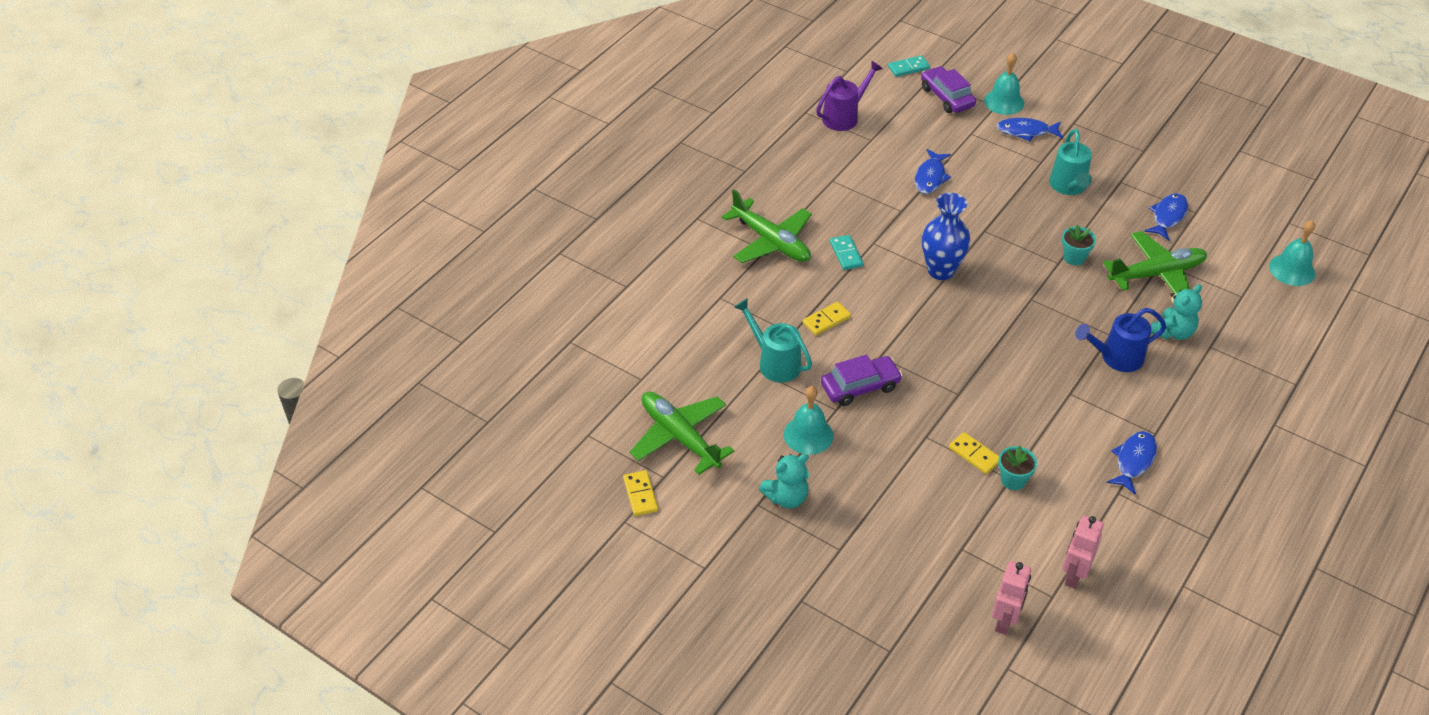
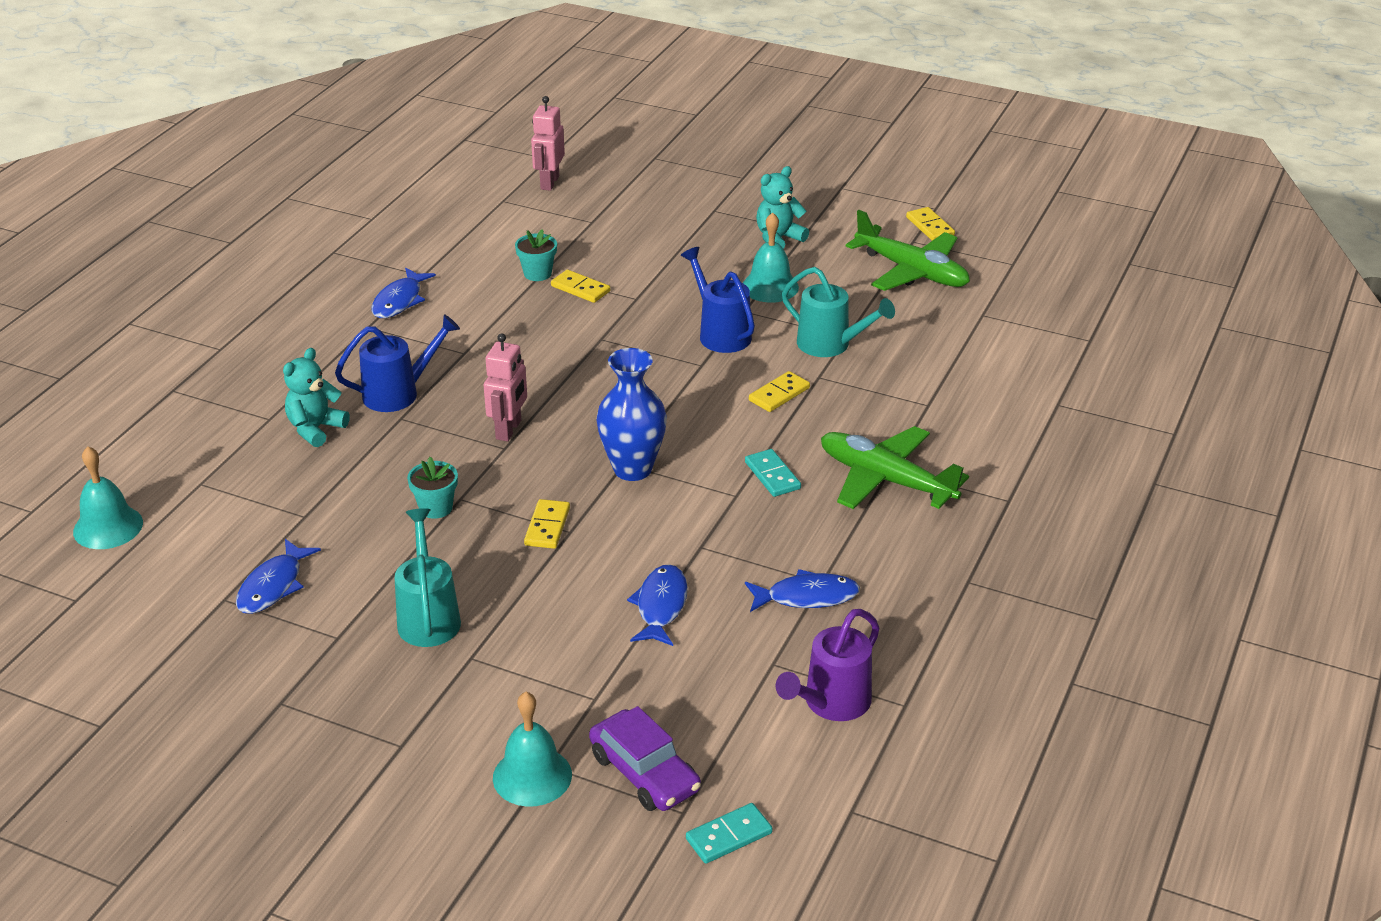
camera: 170 degrees right, 10 degrees down
purple car [821,355,902,406] -> blue watering can [681,247,755,353]
blue fish [997,118,1063,142] -> blue fish moved to [745,569,860,612]
pink robot [1062,516,1104,589] -> pink robot moved to [484,333,527,441]
green plane [1103,231,1207,294] -> none
none -> yellow domino [524,499,570,549]

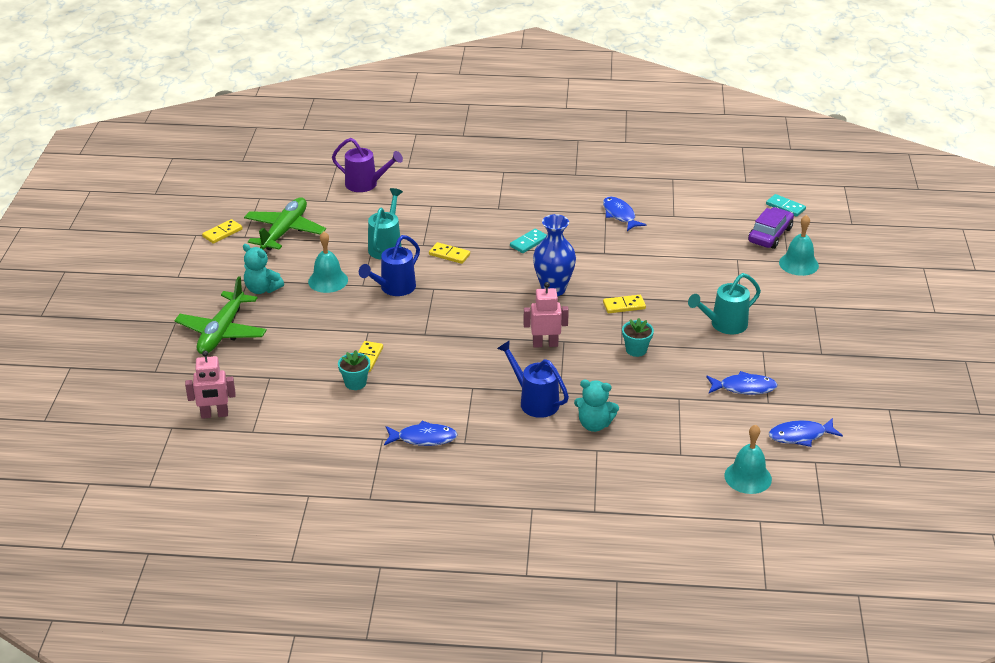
camera: 110 degrees left, 0 degrees up
blue fish [627,564,688,646] -> blue fish moved to [769,418,843,447]
purple watering can [775,609,879,721] -> purple watering can moved to [332,138,403,192]
green plane [821,426,969,509] -> green plane moved to [174,276,267,354]

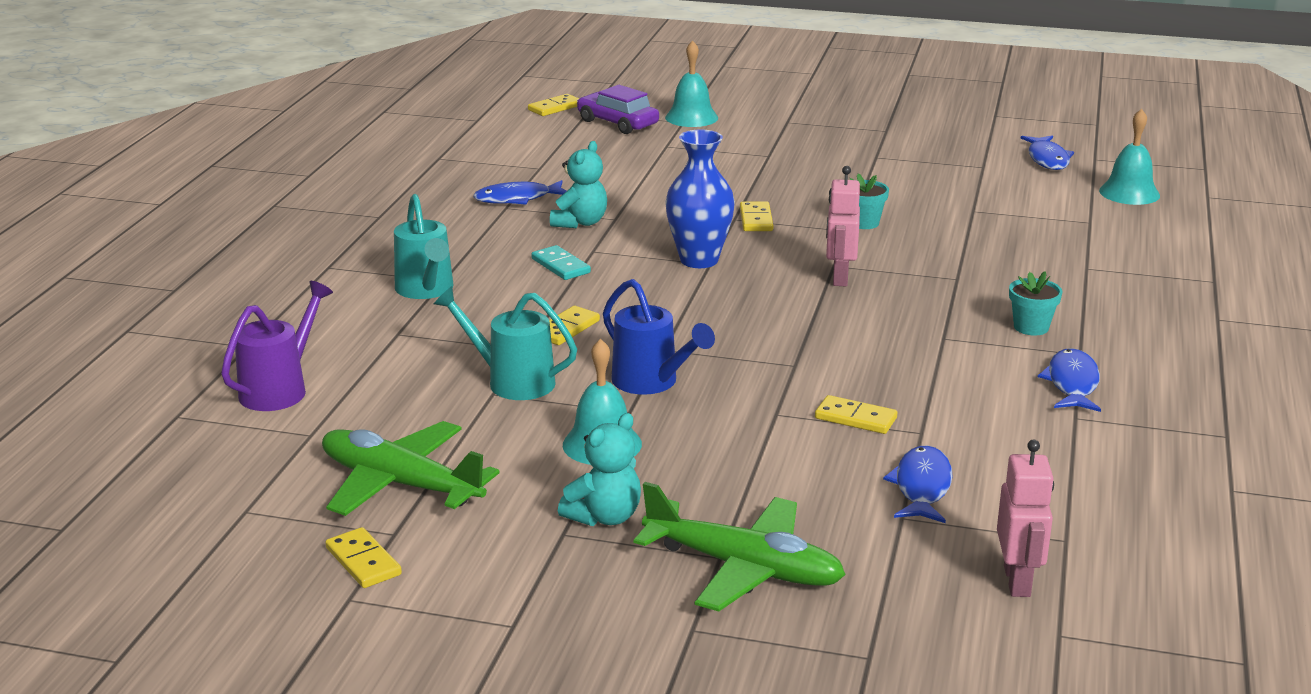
camera: 80 degrees left, 10 degrees down
turquoise flower pot [338,350,370,390] -> turquoise flower pot moved to [1009,271,1063,336]
blue watering can [497,340,569,418] -> none
turquoise teddy bear [574,380,619,432] -> turquoise teddy bear moved to [550,141,607,228]
turquoise watering can [688,273,761,334] -> turquoise watering can moved to [394,194,454,299]
blue fish [706,371,778,395] -> blue fish moved to [883,445,953,523]
turquoise domino [766,194,806,217] -> yellow domino [528,94,579,116]

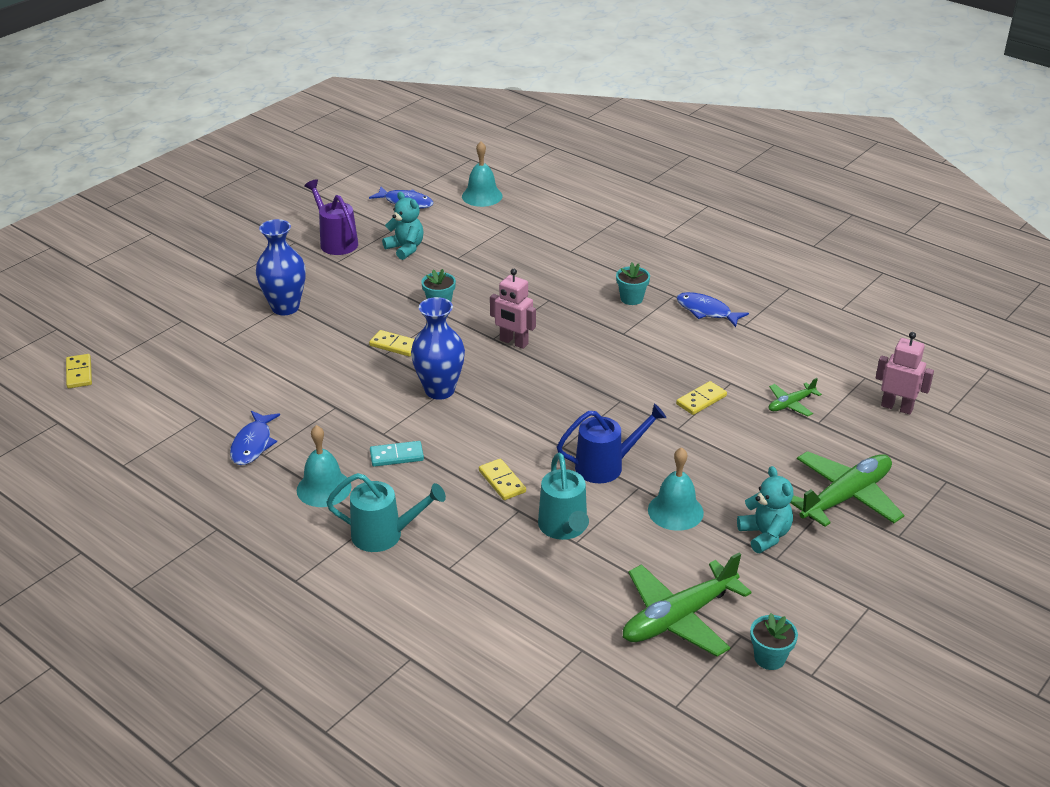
camera: 65 degrees left, 10 degrees up
purple watering can [221,281,333,411] -> purple watering can moved to [304,179,358,255]
yellow domino [325,527,402,588] -> turquoise flower pot [750,613,798,670]
turquoise watering can [434,286,577,400] -> turquoise watering can turned 60 degrees counterclockwise [538,453,589,540]
turquoise teddy bear [550,141,607,228] -> turquoise teddy bear moved to [382,191,424,260]
purple car [577,85,659,134] -> none
turquoise bell [665,40,718,127] -> turquoise bell moved to [297,425,352,507]
blue fish [883,445,953,523] -> green plane [769,378,822,417]
none -> blue vase [256,219,306,315]

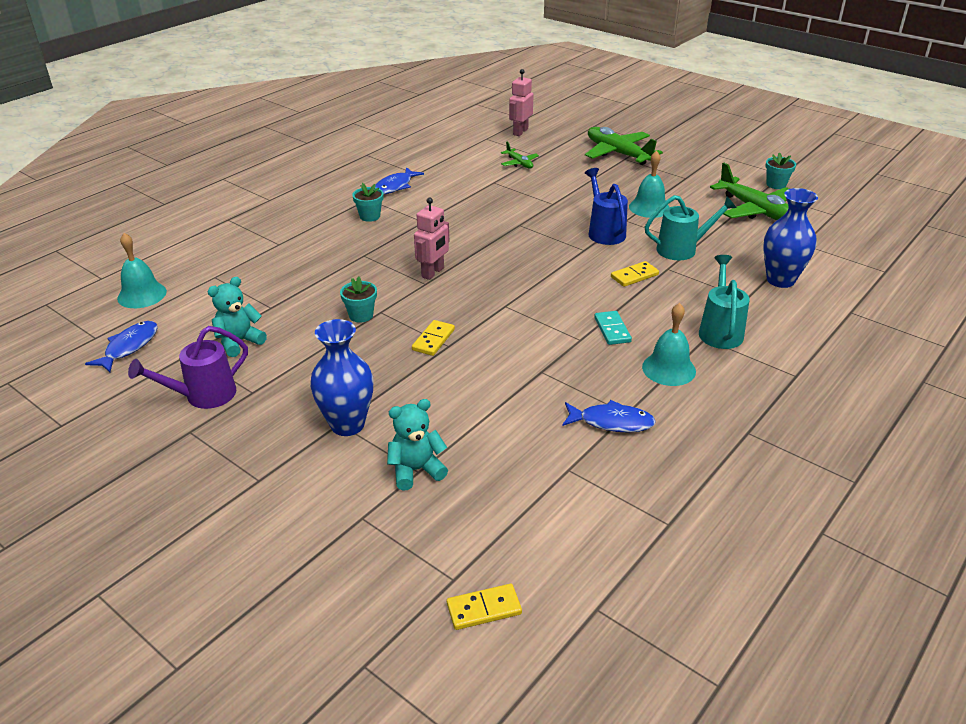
camera: 90 degrees left, 0 degrees up
blue vase [411,297,465,400] -> blue vase moved to [763,188,818,288]
yellow domino [676,381,727,415] -> none
turquoise teddy bear [737,466,793,553] -> turquoise teddy bear moved to [387,399,448,490]

